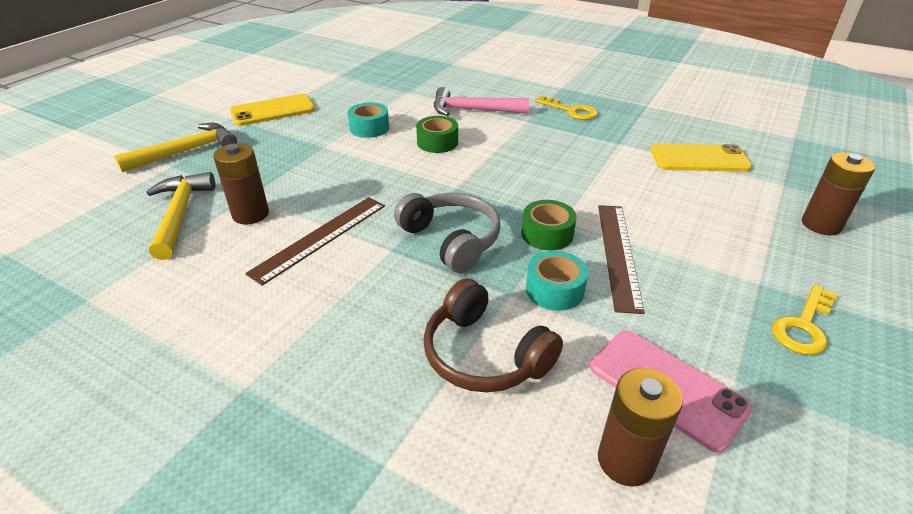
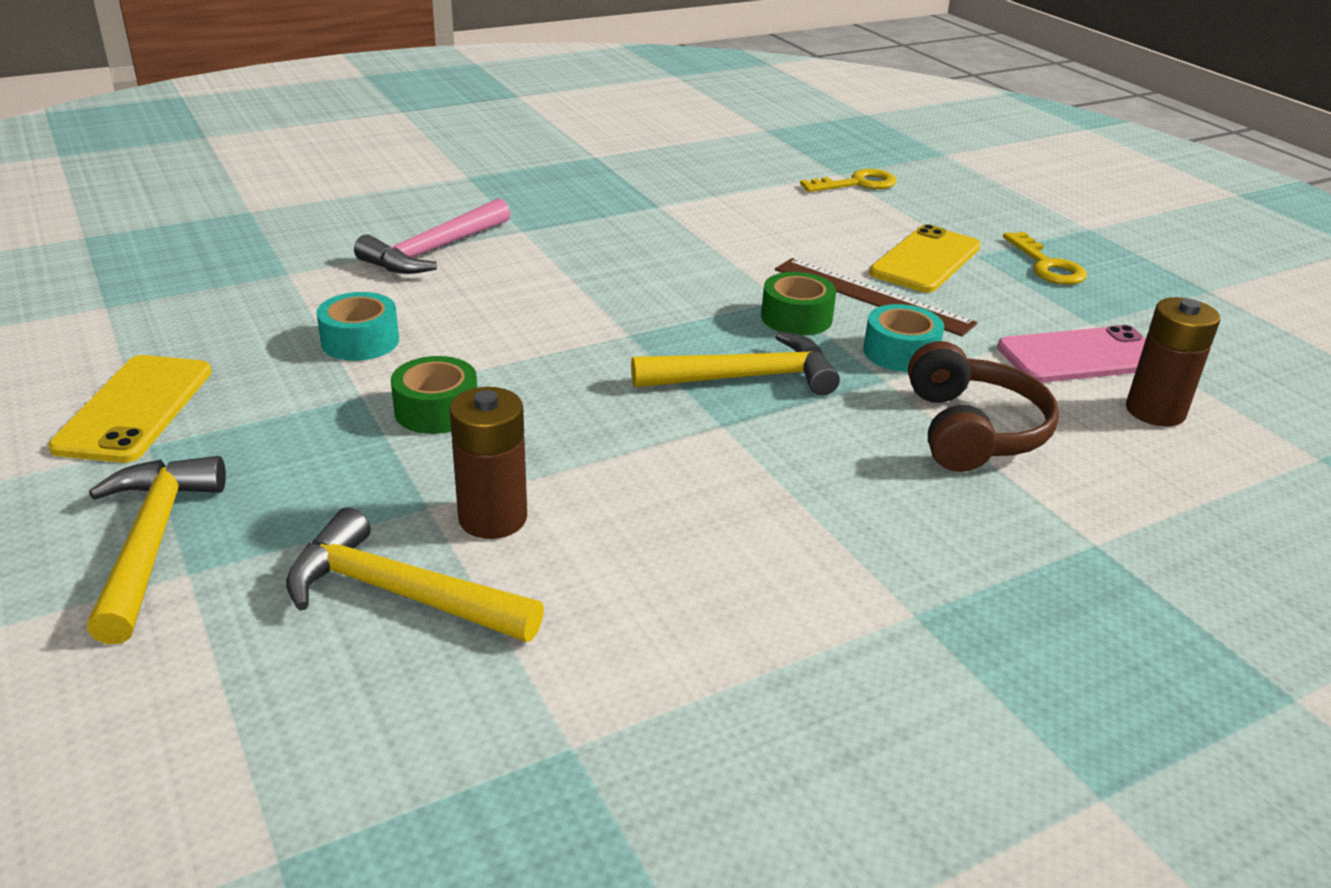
camera: 60 degrees left, 5 degrees down
brown ruler [245,197,385,286] -> none
grey headphones [394,193,501,273] -> yellow hammer [631,331,840,396]
green tape [416,116,458,153] -> green tape moved to [391,356,477,434]
brown headphones [423,278,563,393] -> brown headphones turned 75 degrees counterclockwise [908,341,1059,472]
yellow key [535,95,598,120] -> yellow key moved to [800,169,896,192]
yellow phone [651,143,752,172] -> yellow phone moved to [869,224,981,293]
brown battery [802,152,875,235] -> none

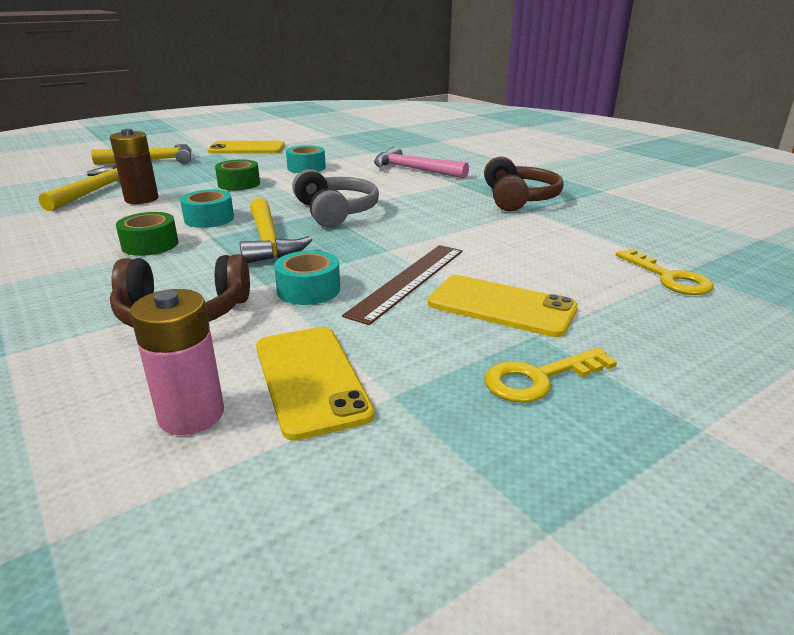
camera: 85 degrees right, 5 degrees down
green tape [761,272,836,336] -> green tape moved to [116,212,178,256]
pink phone [997,325,1146,383] -> yellow phone [256,327,375,441]
brown battery [1126,297,1220,427] -> pink battery [130,289,224,435]
none -> turquoise tape [180,190,234,228]
none -> grey headphones [292,169,379,228]
none -> brown headphones [484,156,563,211]

